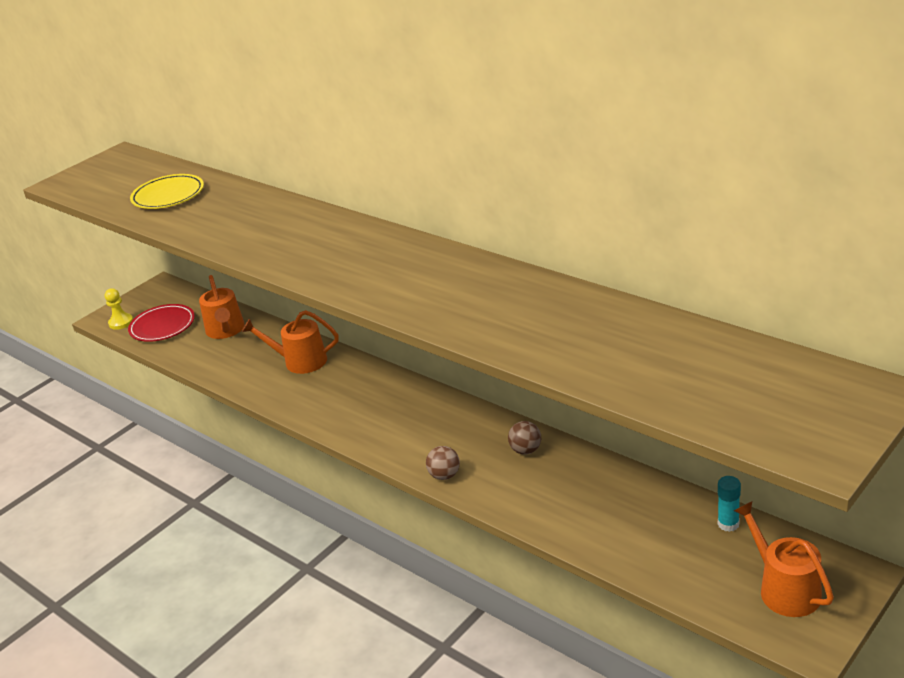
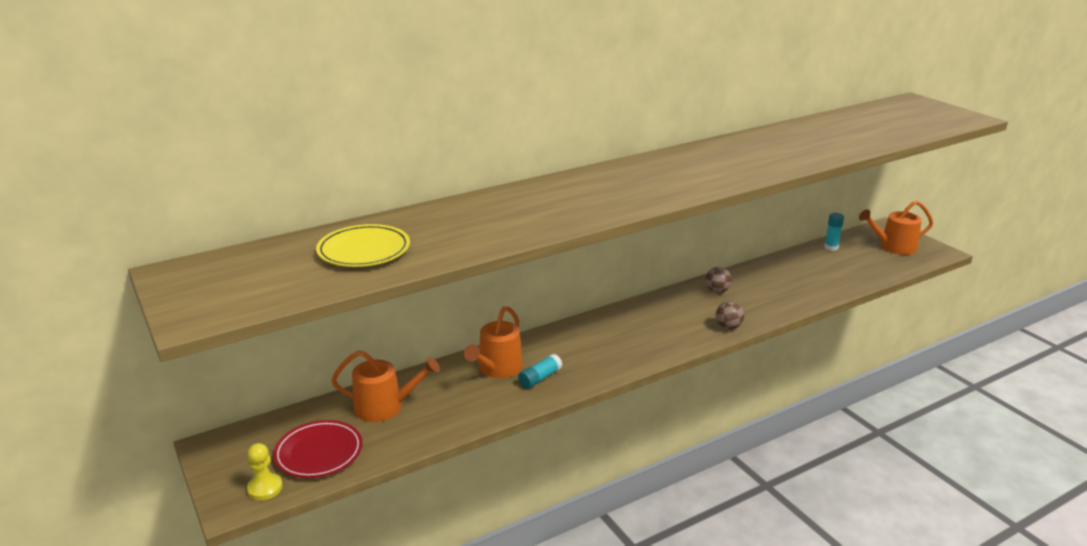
camera: 75 degrees left, 5 degrees down
none -> turquoise glue stick [518,354,562,389]

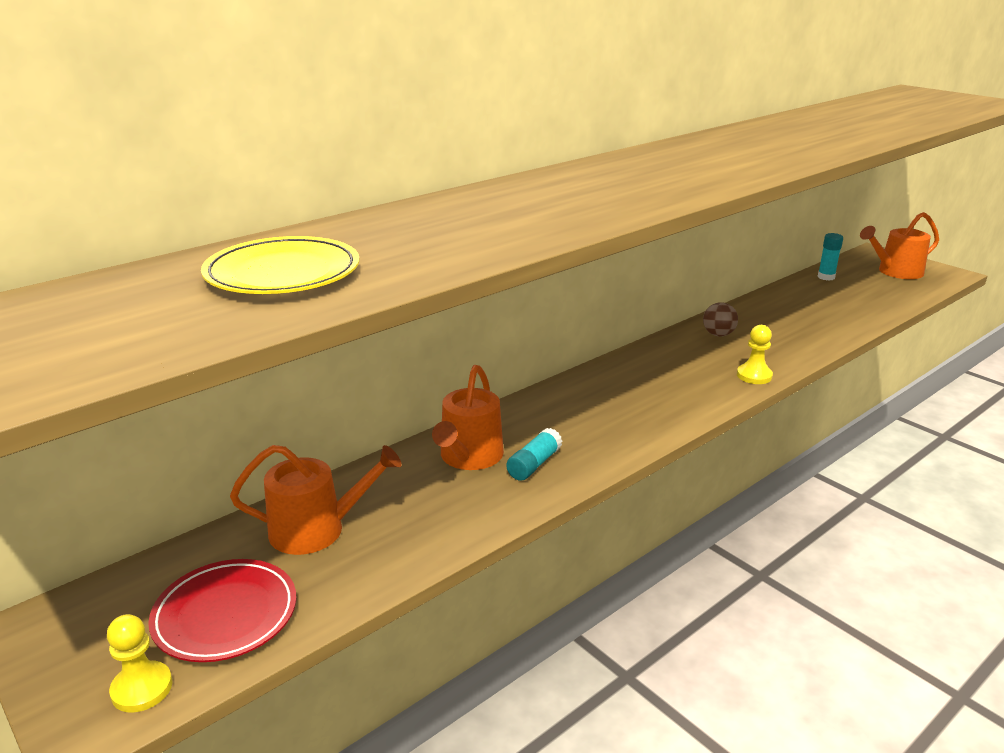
camera: 10 degrees left, 0 degrees up
brown ball [716,301,744,330] -> yellow pawn [737,325,773,384]

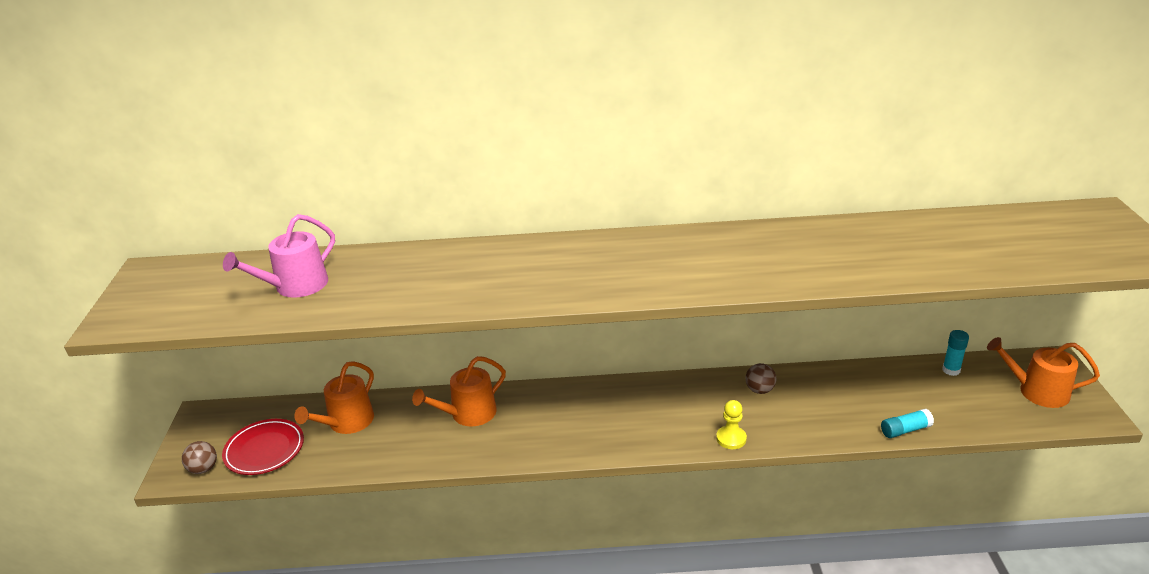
camera: 40 degrees right, 5 degrees up
yellow pawn [107,614,173,713] -> brown ball [182,441,217,474]
yellow plate [201,236,360,294] -> pink watering can [223,214,335,298]
orange watering can [230,445,402,555] -> orange watering can turned 90 degrees clockwise [294,361,374,434]
turquoise glue stick [506,428,562,481] -> turquoise glue stick moved to [881,409,934,438]

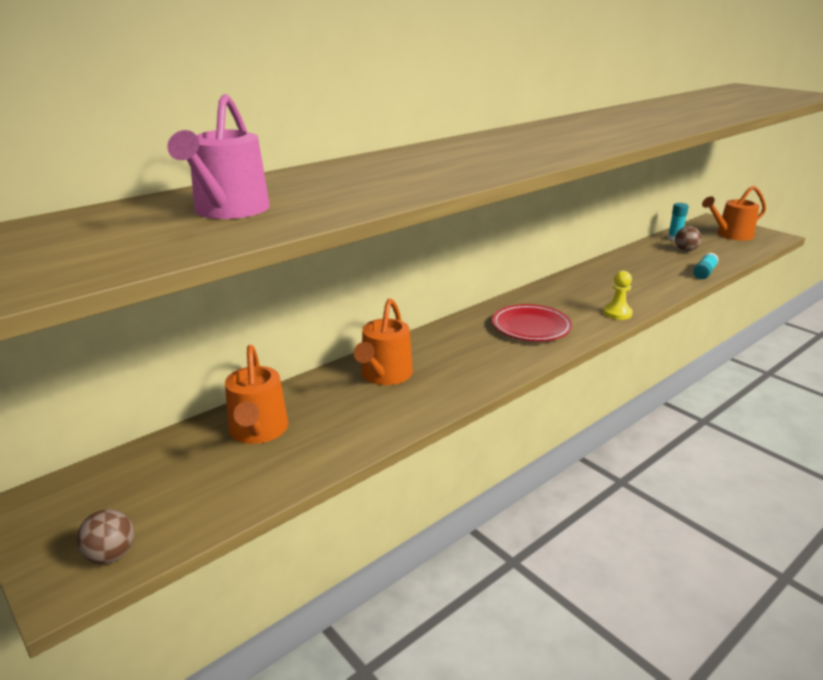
camera: 40 degrees left, 5 degrees down
red plate [222,419,304,475] -> red plate moved to [492,304,572,341]
brown ball [745,363,777,394] -> brown ball moved to [675,226,701,251]

